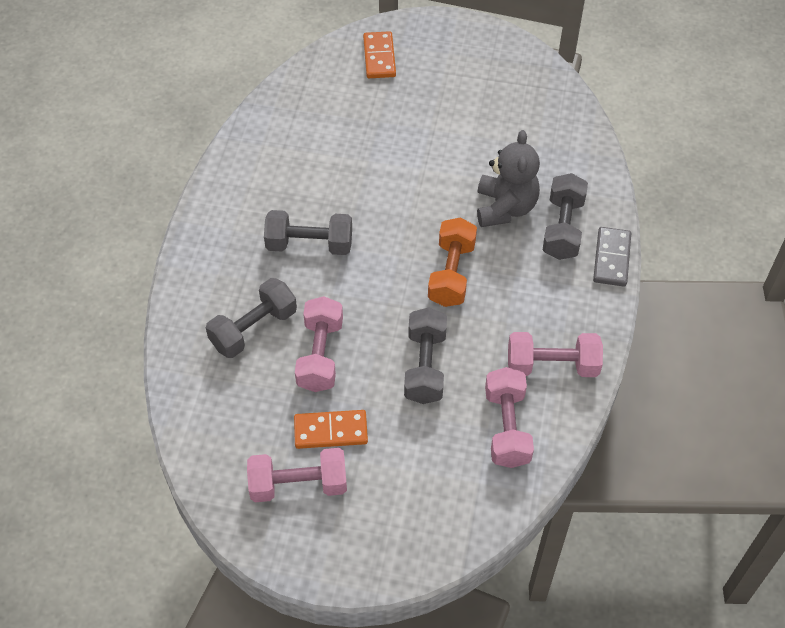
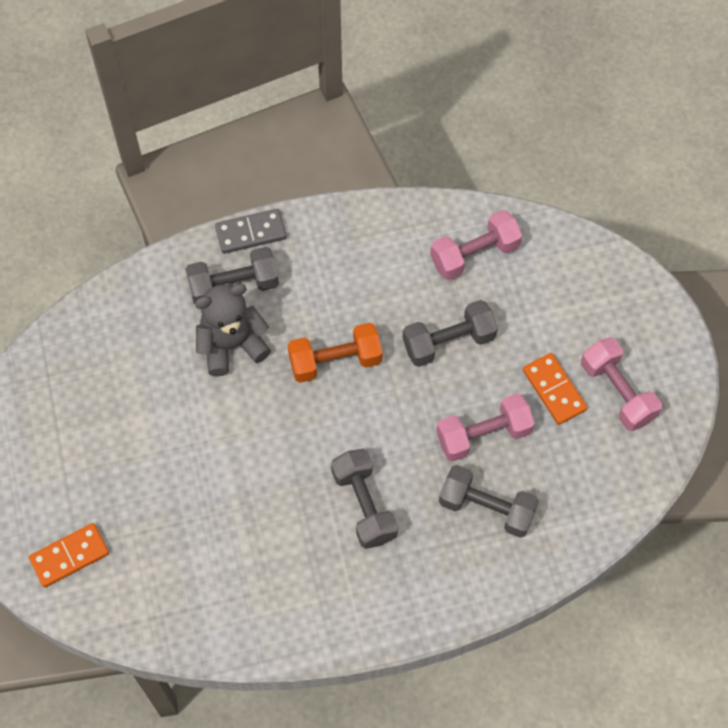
camera: 115 degrees left, 10 degrees up
pink dumbbell [508,332,603,377] -> none

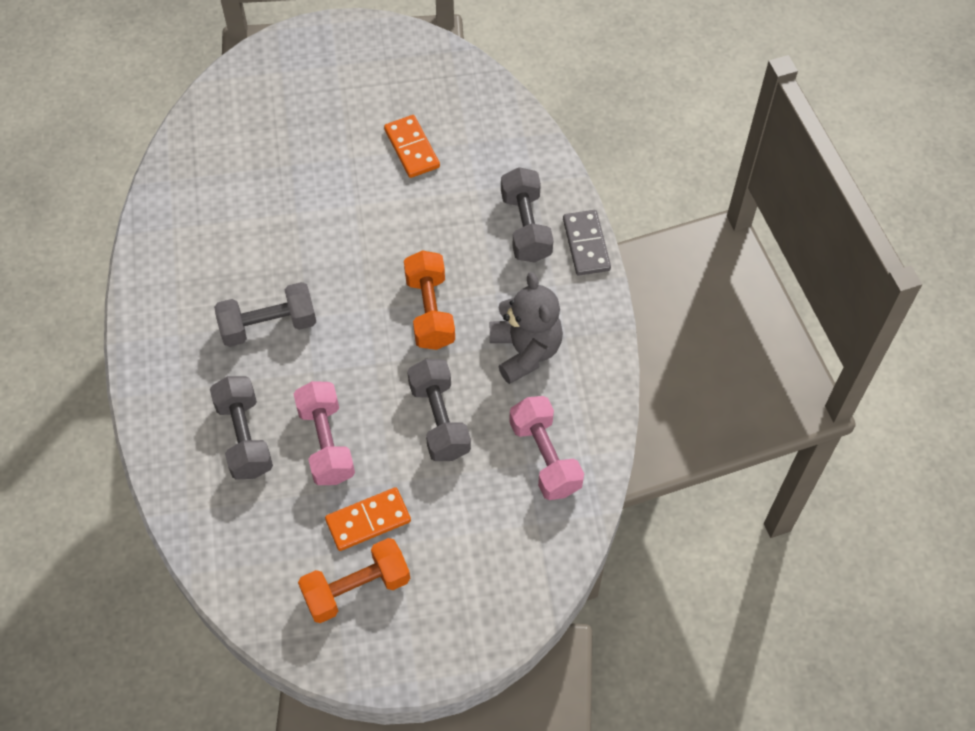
camera: 95 degrees right, 5 degrees down
orange domino [29,523,109,588] -> orange domino moved to [384,115,440,178]
grey teddy bear [195,284,271,377] -> grey teddy bear moved to [490,272,563,384]
grey dumbbell [439,465,539,538] -> grey dumbbell turned 45 degrees counterclockwise [210,376,273,479]
pink dumbbell [581,337,662,431] -> orange dumbbell [298,538,410,623]

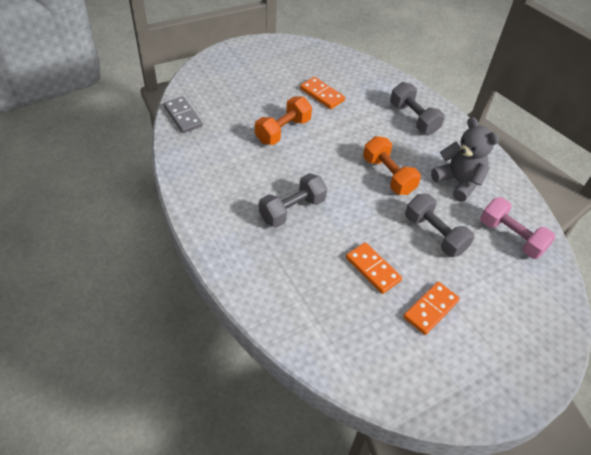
camera: 25 degrees left, 10 degrees down
grey dumbbell [210,376,273,479] -> none
pink dumbbell [294,381,355,485] -> orange domino [346,242,402,294]
orange dumbbell [298,538,410,623] -> orange dumbbell moved to [255,96,312,145]
grey domino [563,210,611,275] -> grey domino moved to [163,96,203,133]

